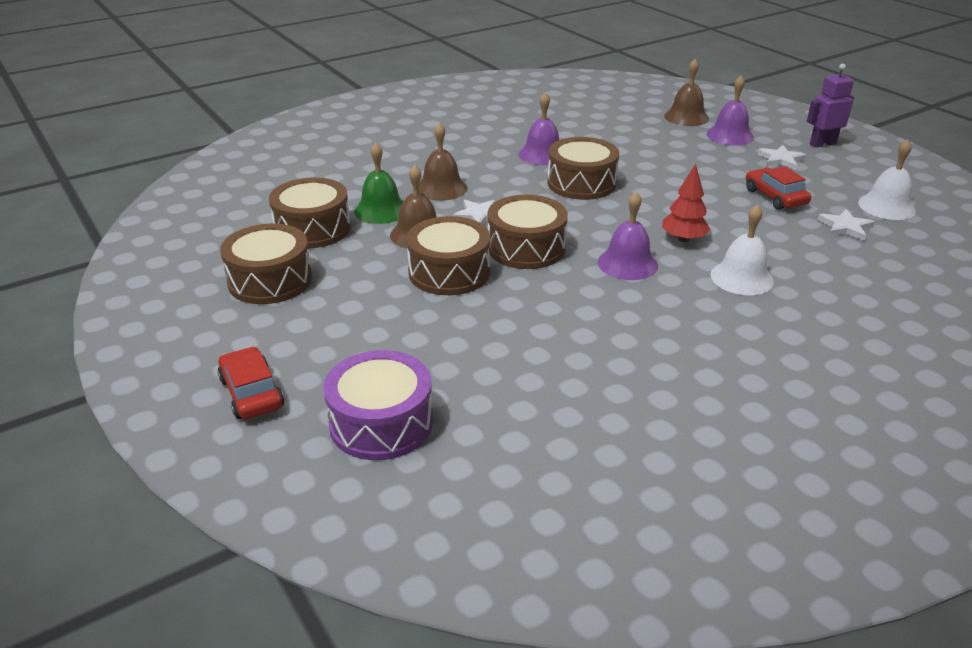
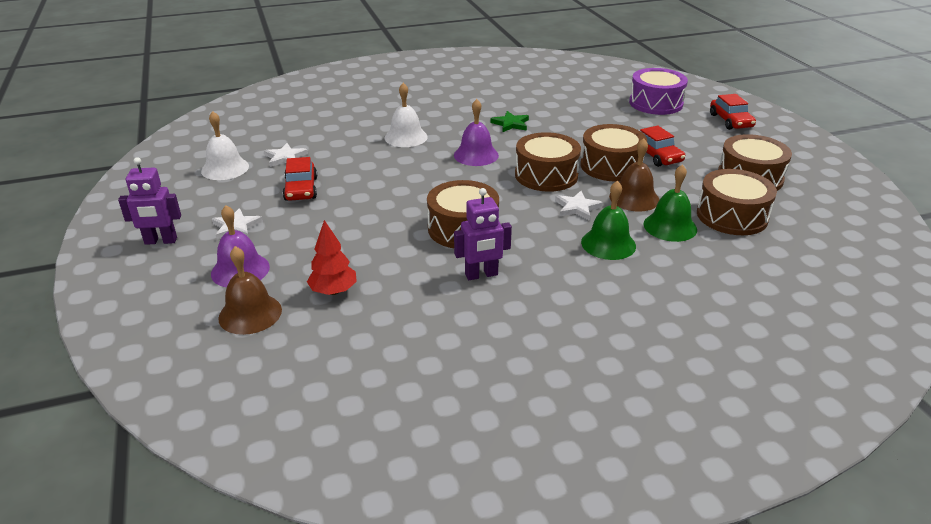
camera: 165 degrees left, 0 degrees up
brown bell [419,123,468,201] -> green bell [581,180,636,260]
purple bell [518,92,559,165] -> purple robot [454,188,512,280]
red tree [662,164,711,242] -> red tree moved to [307,220,357,295]
none -> green star [490,111,529,132]
none -> red car [640,125,685,167]

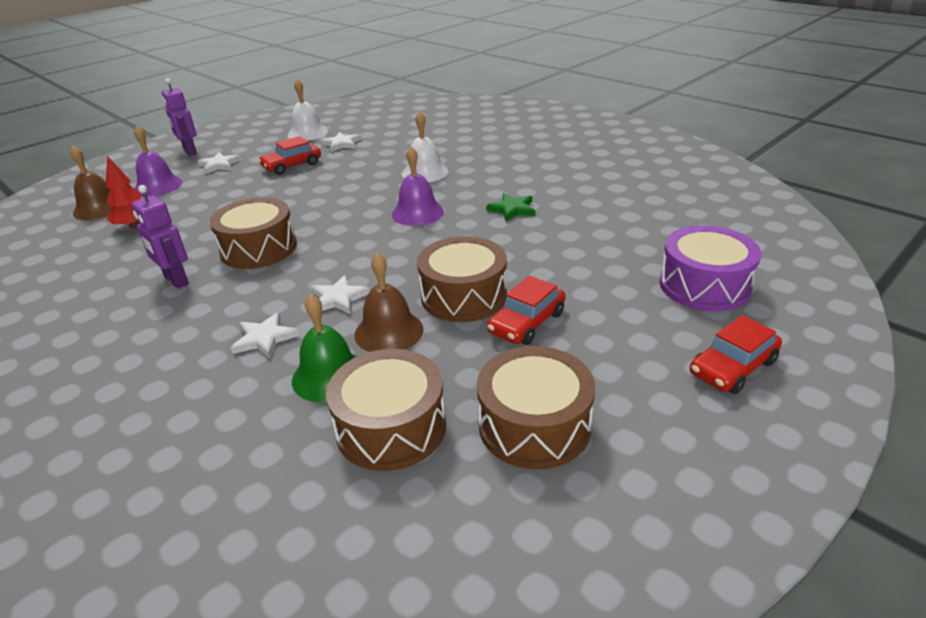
camera: 65 degrees right, 0 degrees up
brown drum [515,132,581,192] -> none
green bell [581,180,636,260] -> white star [231,312,299,358]

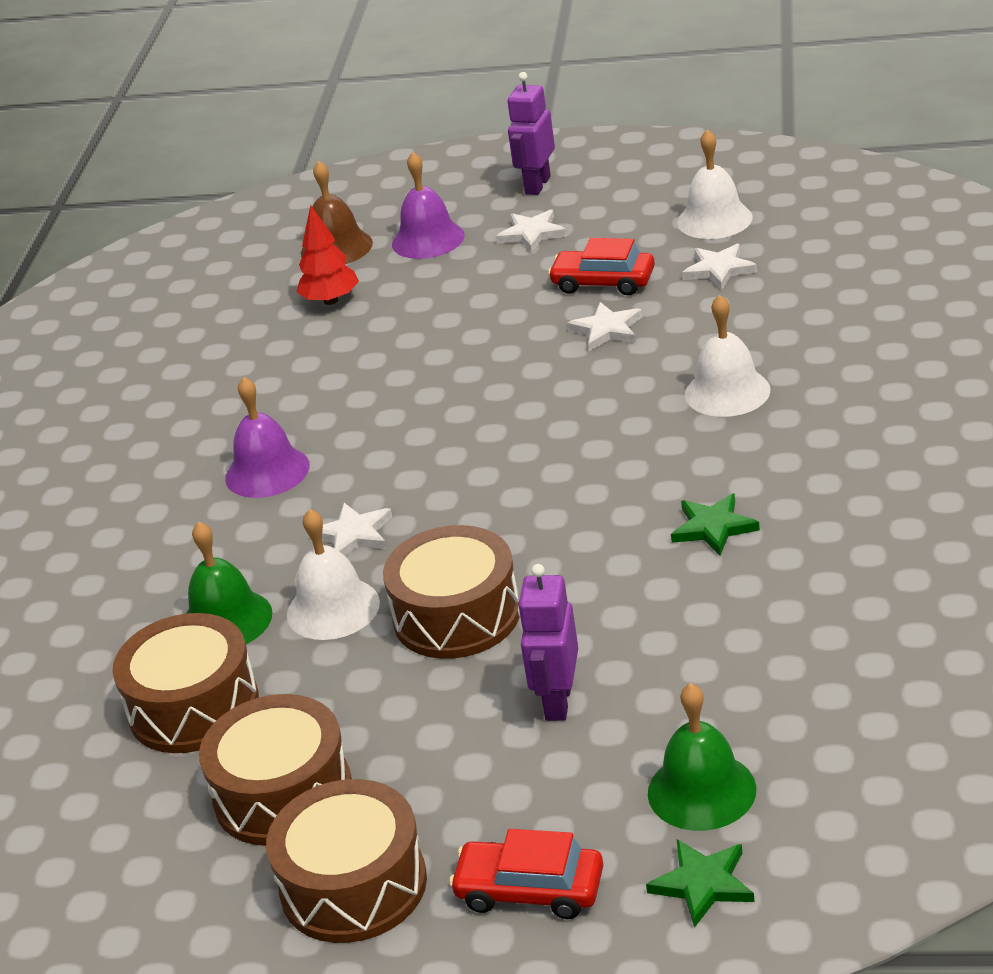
camera: 55 degrees right, 0 degrees up
purple robot [131,185,189,289] -> purple robot moved to [518,564,578,721]
brown drum [209,197,297,269] -> brown drum moved to [266,779,427,943]
white star [231,312,299,358] -> white star moved to [567,302,642,351]
brown bell [354,253,423,352] -> white bell [287,509,380,640]
purple bell [392,146,444,226] -> purple bell moved to [225,377,310,498]
red car [487,276,566,345] -> none
purple drum [659,225,761,311] -> green bell [648,683,756,831]
none -> green star [646,840,755,928]

